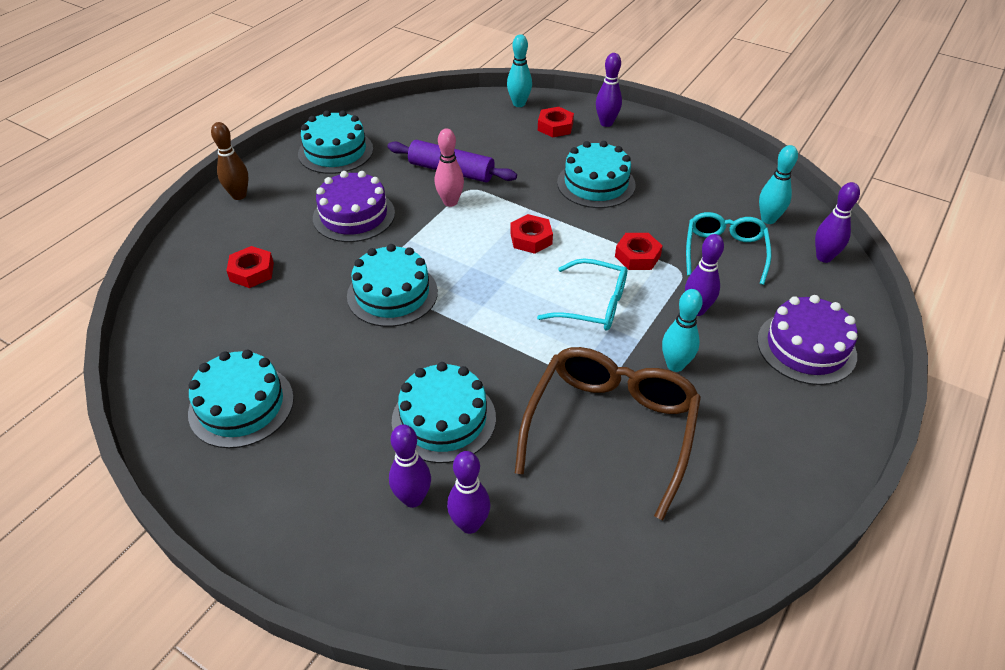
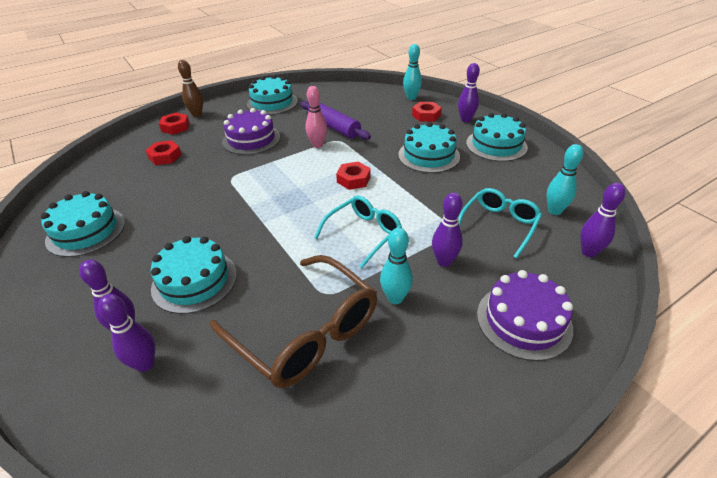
camera: 25 degrees right, 5 degrees down
turquoise cake [347,244,438,327] -> turquoise cake moved to [466,113,528,162]
brown glasses [515,347,701,520] -> brown glasses turned 90 degrees clockwise [210,255,377,388]
turquoise glasses [537,258,627,331] -> turquoise glasses turned 90 degrees counterclockwise [314,196,402,268]
red nut [615,233,663,270] -> red nut moved to [159,113,190,135]

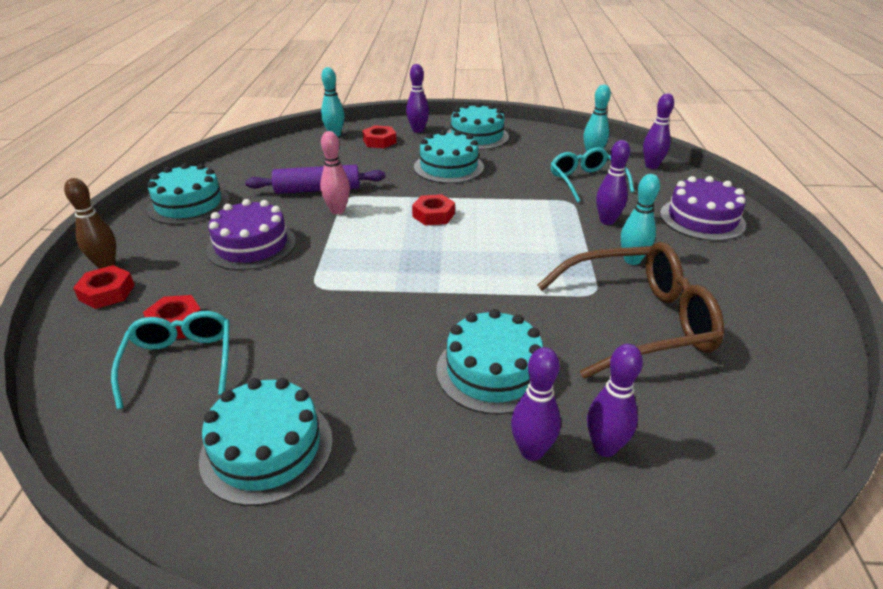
camera: 55 degrees left, 5 degrees down
turquoise glasses [314,196,402,268] -> turquoise glasses moved to [111,311,230,409]

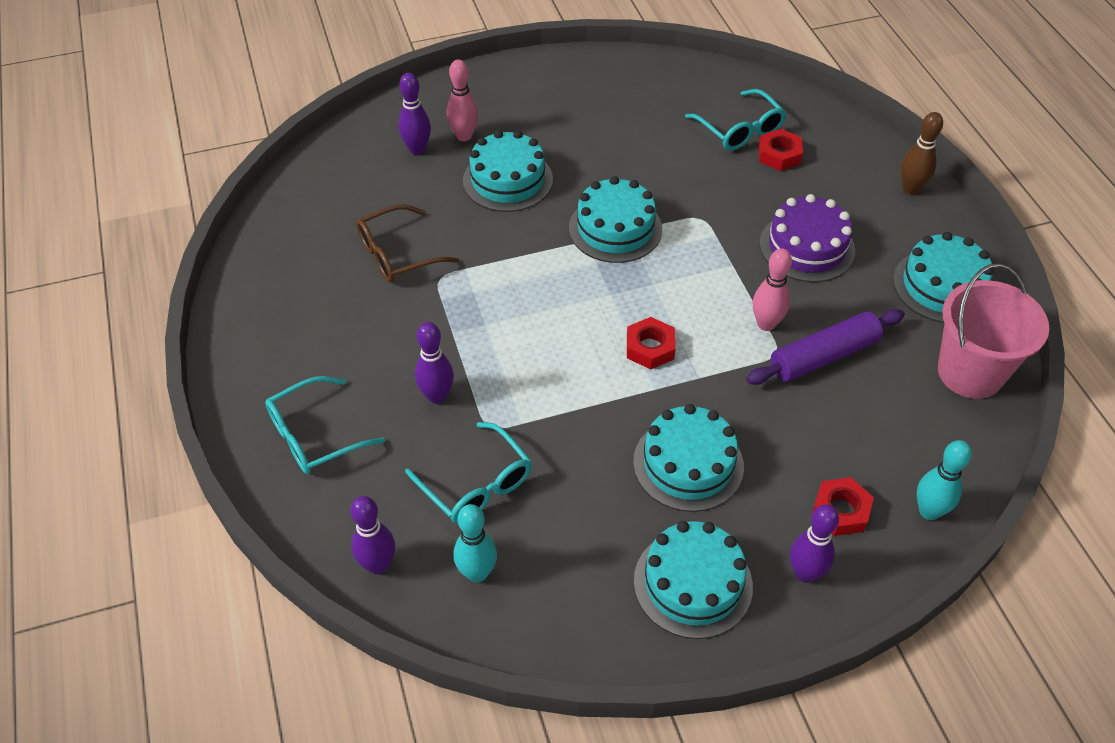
camera: 160 degrees right, 15 degrees up
red nut [73,265,135,309] -> none
turquoise cake [199,378,333,506] -> turquoise cake moved to [569,176,662,263]
purple bowling pin [511,347,561,461] -> pink bowling pin [447,59,478,141]
brown glasses [537,242,724,379] -> brown glasses [356,205,459,282], size x0.63
turquoise bowling pin [621,174,660,265] -> none
purple cake [660,176,746,241] -> turquoise glasses [265,376,385,474]
none -> pink bucket [938,264,1049,399]

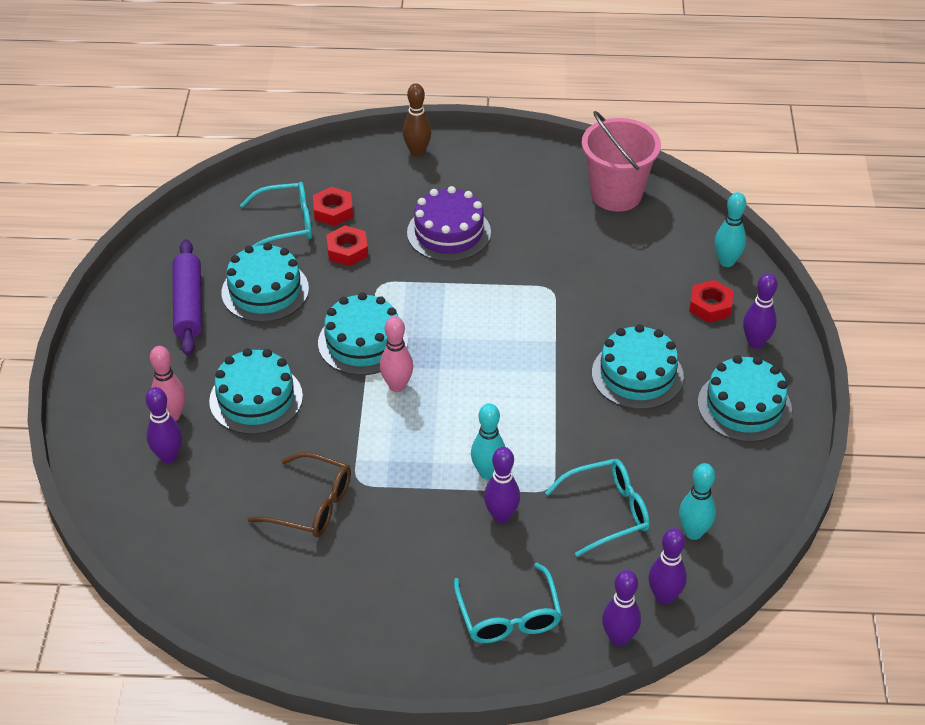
camera: 70 degrees left, 5 degrees down
brown glasses [356,205,459,282] -> brown glasses turned 60 degrees counterclockwise [247,452,351,537]
red nut [627,317,676,370] -> red nut moved to [326,226,368,266]
purple rolling pin [746,309,905,385] -> purple rolling pin moved to [172,239,202,356]
pink bowling pin [753,248,792,331] -> pink bowling pin moved to [380,316,413,392]
turquoise cake [893,232,993,323] -> turquoise cake moved to [221,243,309,322]
none -> turquoise bowling pin [471,403,505,480]
none -> purple bowling pin [602,570,641,646]

